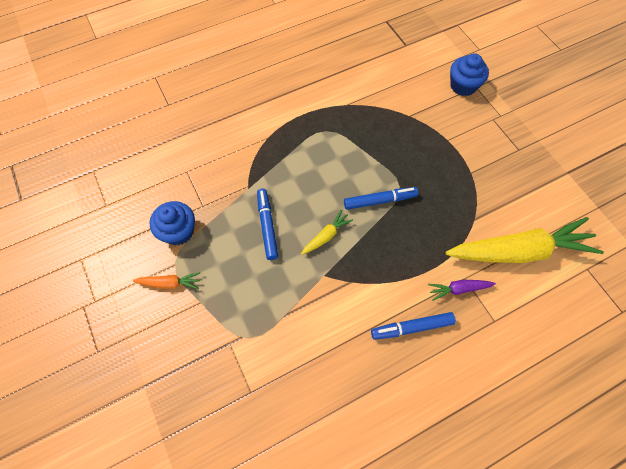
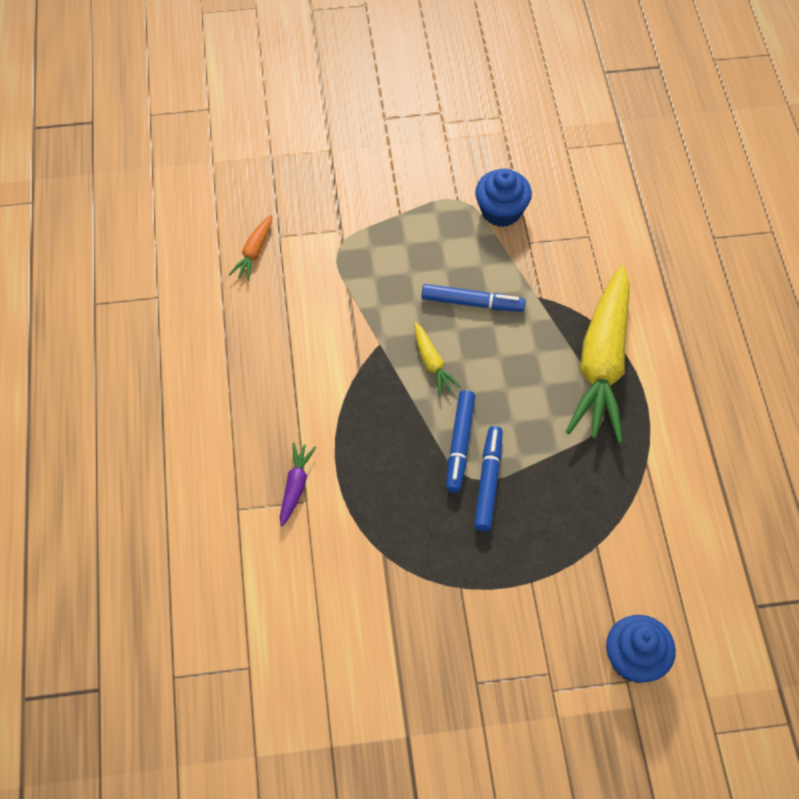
camera: 110 degrees right, 5 degrees down
orange carrot [133,272,200,289] -> orange carrot moved to [229,214,272,281]
blue marker [371,312,456,340] -> blue marker moved to [474,426,503,532]
yellow carrot [446,217,604,263] -> yellow carrot moved to [566,265,630,443]

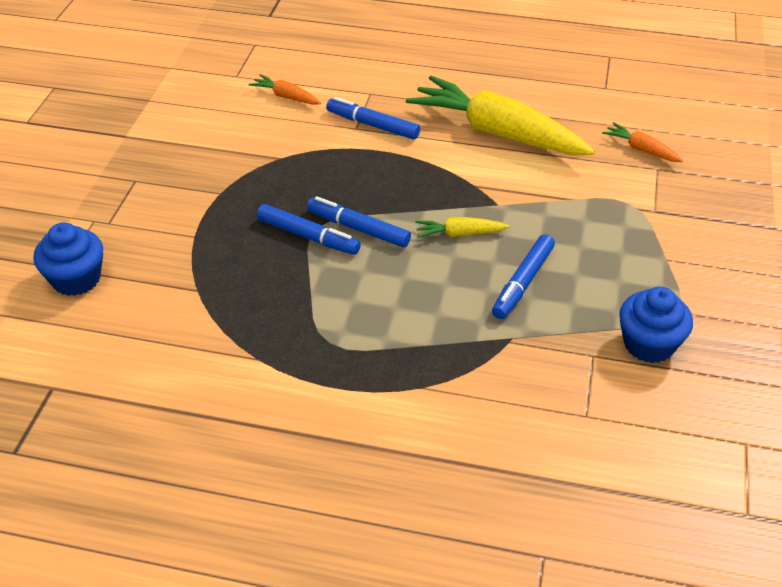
camera: 110 degrees right, 15 degrees down
purple carrot [280,443,316,527] -> blue marker [326,97,420,140]
yellow carrot [566,265,630,443] -> yellow carrot moved to [406,76,595,155]
none -> orange carrot [249,74,321,105]

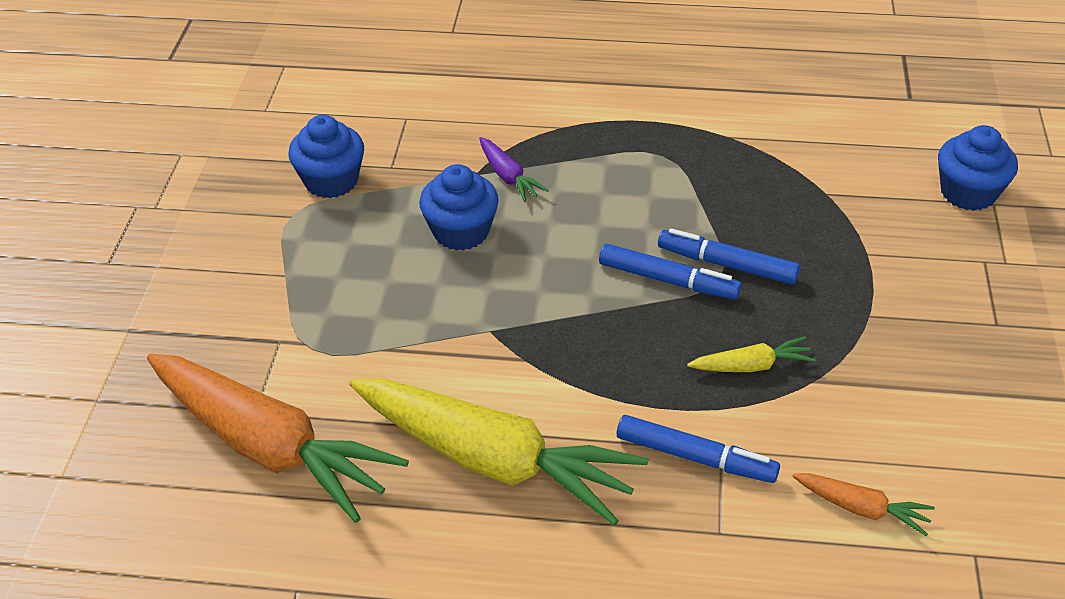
camera: 175 degrees right, 0 degrees up
yellow carrot [415,217,510,238] -> yellow carrot moved to [687,337,816,372]
blue marker [492,234,555,319] -> blue cupcake [419,164,499,251]
orange carrot [602,122,683,162] -> orange carrot [147,354,409,523], size x2.35
none -> purple carrot [479,137,549,202]

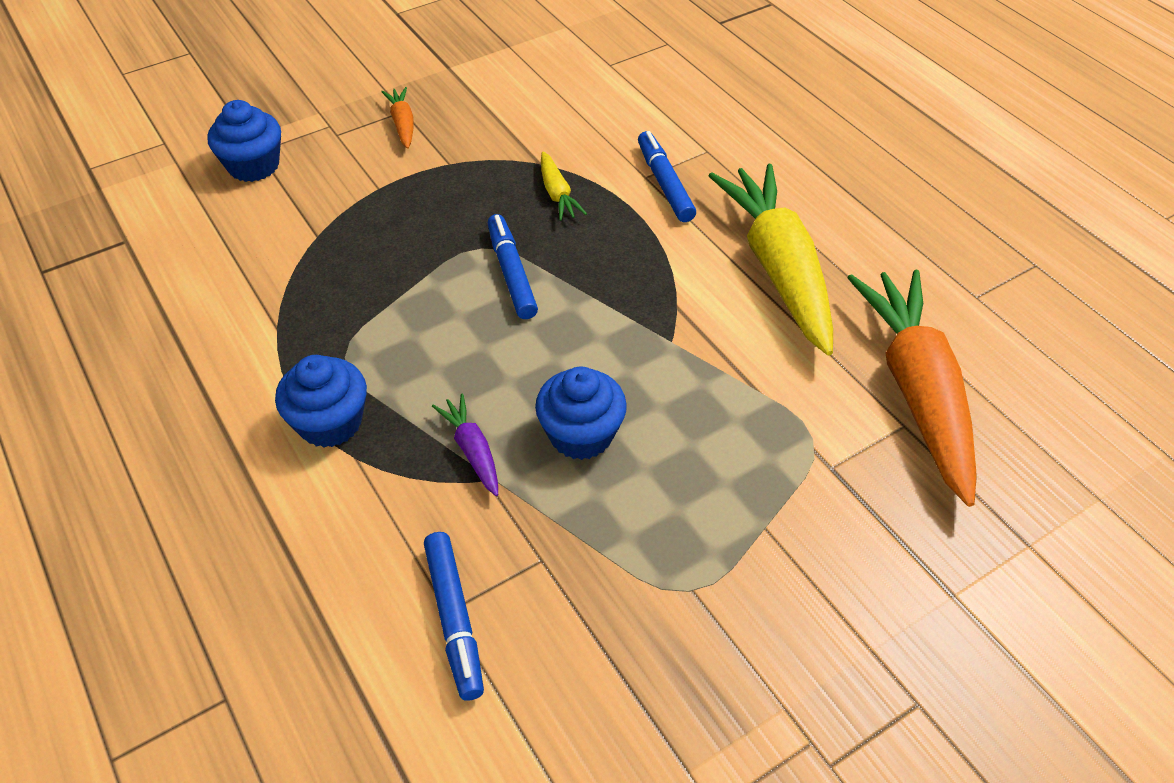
camera: 130 degrees left, 5 degrees up
blue cupcake [288,115,364,198] -> blue cupcake moved to [275,355,367,448]
purple carrot [479,137,549,202] -> purple carrot turned 45 degrees counterclockwise [432,394,498,496]
blue marker [658,228,800,285] -> blue marker moved to [424,532,484,701]
yellow carrot [687,337,816,372] -> yellow carrot turned 150 degrees counterclockwise [541,152,587,221]
orange carrot [792,473,935,536] -> orange carrot moved to [381,87,413,149]

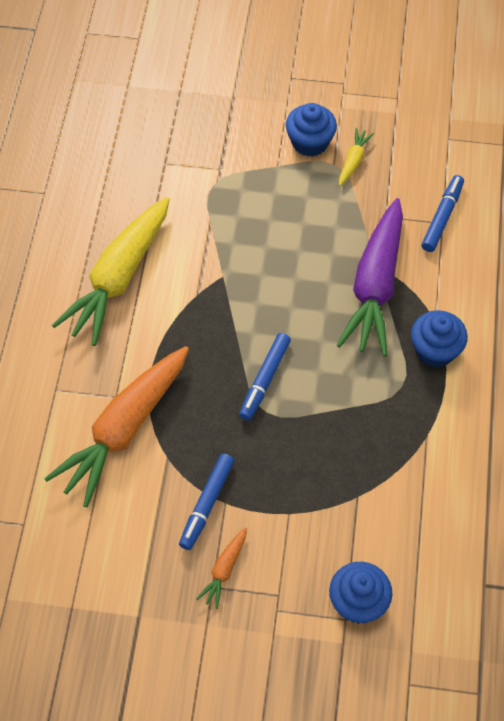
camera: 140 degrees left, 10 degrees up
purple carrot [432,394,498,496] -> purple carrot [336,198,403,357], size x2.35
blue cupcake [535,367,627,460] -> blue cupcake moved to [286,103,337,157]
yellow carrot [541,152,587,221] -> yellow carrot moved to [339,128,374,186]
blue marker [638,131,696,222] -> blue marker moved to [179,454,234,550]
orange carrot [848,269,977,507] -> orange carrot moved to [44,346,189,507]

